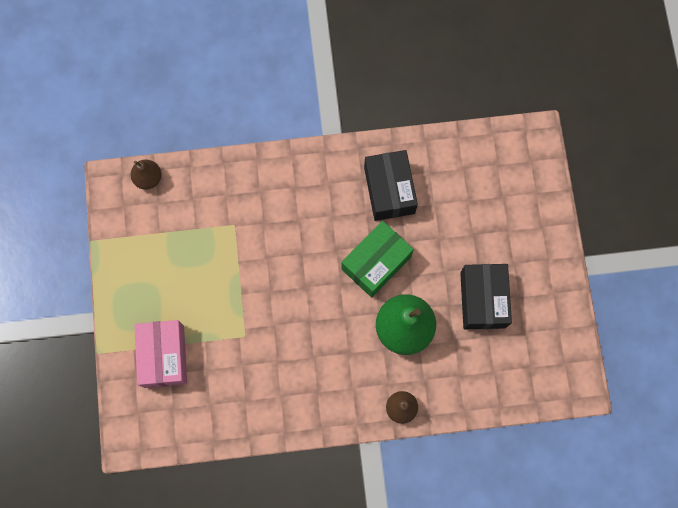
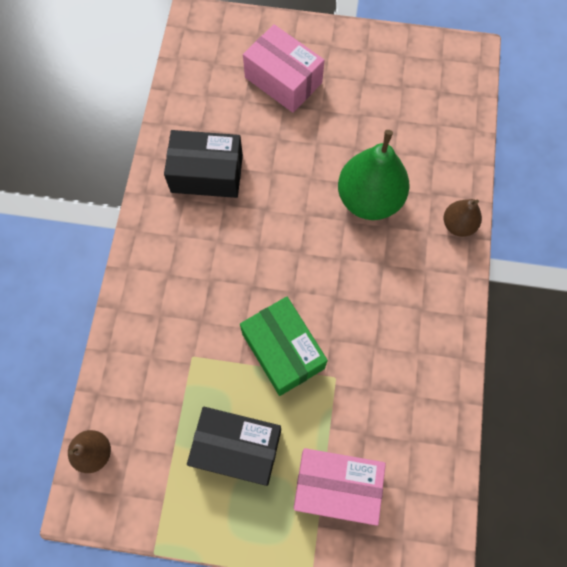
camera: 75 degrees left, 5 degrees down
green box [342,221,414,298] -> green box moved to [240,297,328,396]
black box [460,264,512,329] -> black box moved to [187,407,281,486]
none -> pink box [243,24,324,113]

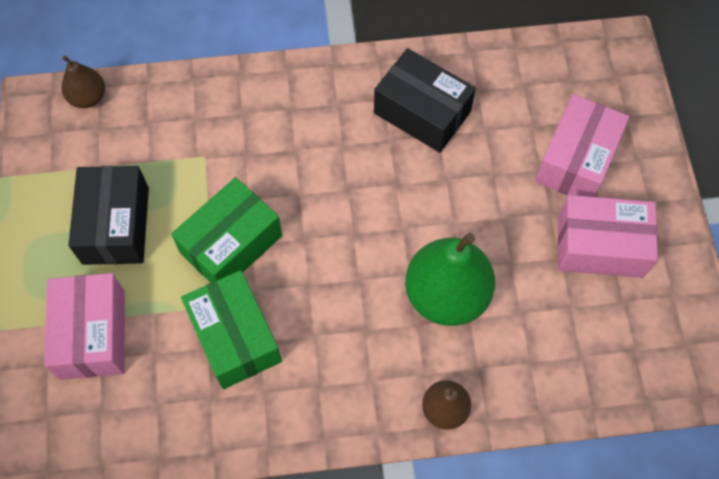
camera: 75 degrees right, 5 degrees down
black box [164,130,243,198] -> black box turned 45 degrees counterclockwise [374,48,476,153]
none -> green box [181,270,282,389]
none -> pink box [558,195,658,278]

